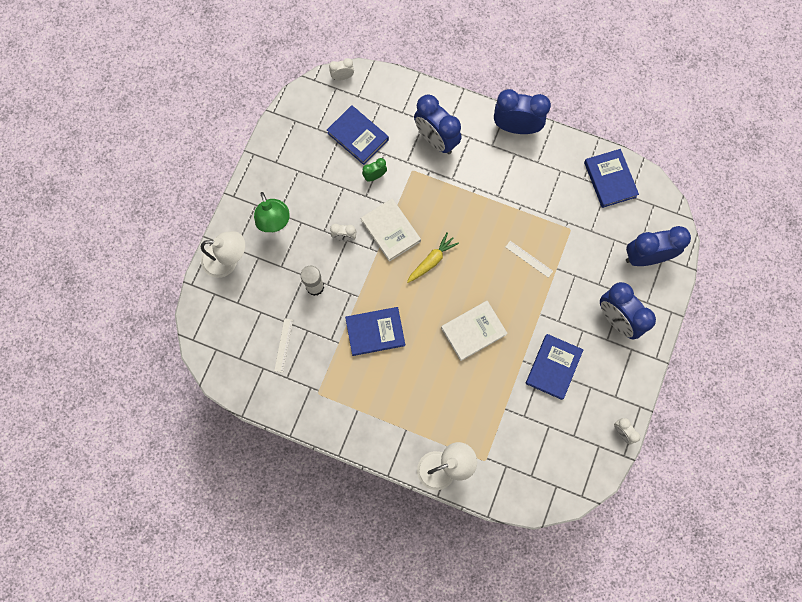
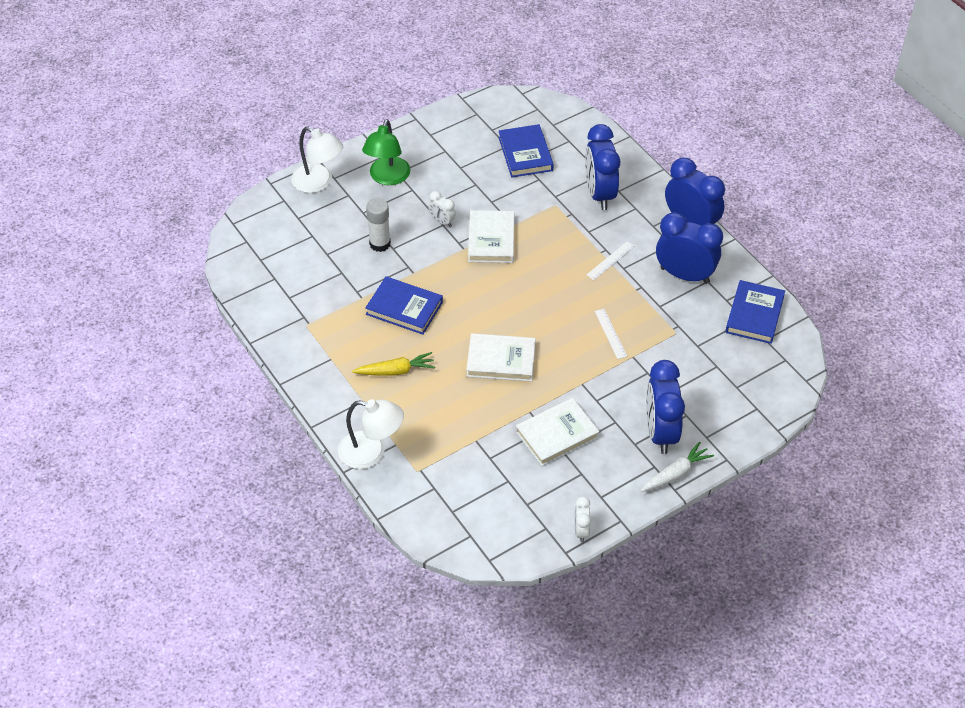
camera: 35 degrees right, 25 degrees down
white ruler [274,319,293,372] -> white ruler moved to [587,241,635,280]
white clock [329,58,354,81] -> none
green clock [362,158,387,182] -> none
yellow carrot [407,232,459,283] -> yellow carrot moved to [352,352,435,376]
blue book [526,334,583,400] -> white book [516,398,600,466]
blue clock [626,226,691,266] -> blue clock moved to [656,212,723,284]
none -> white carrot [641,442,714,492]

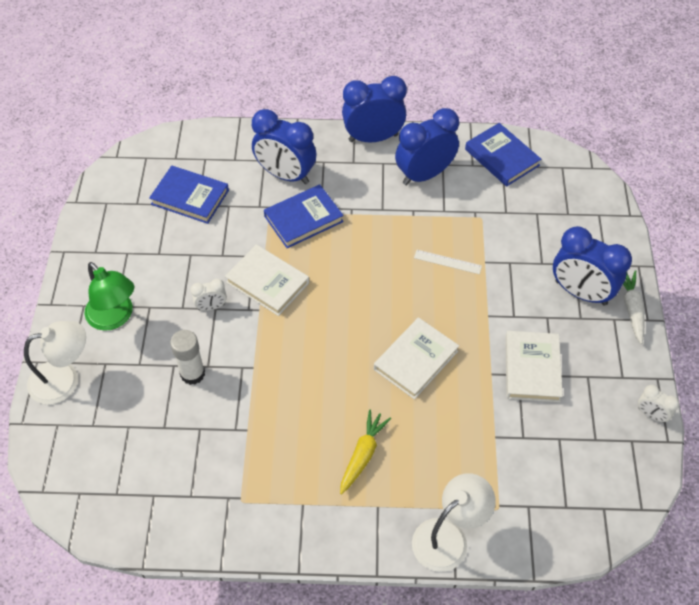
camera: 55 degrees left, 5 degrees up
blue book [365,276,443,335] -> blue book moved to [264,184,344,248]
white ruler [587,241,635,280] -> none

